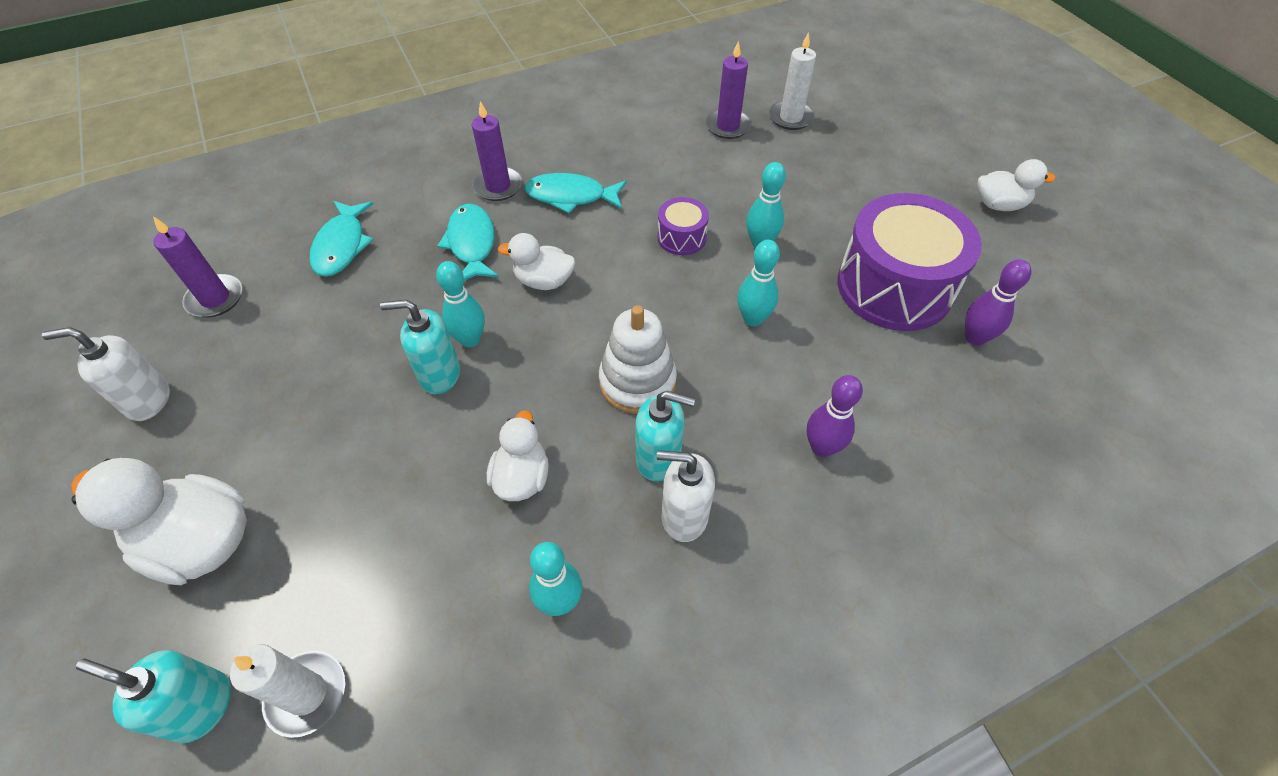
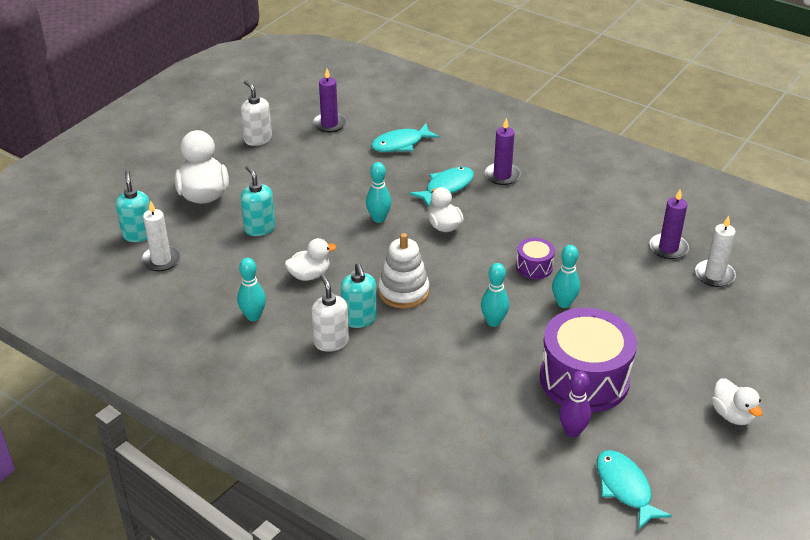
camera: 60 degrees right, 15 degrees down
turquoise soap dispenser [380,300,460,394] -> turquoise soap dispenser moved to [241,165,275,236]
turquoise fish [525,173,627,214] -> turquoise fish moved to [597,450,672,529]
purple bowling pin [807,375,863,457] -> none

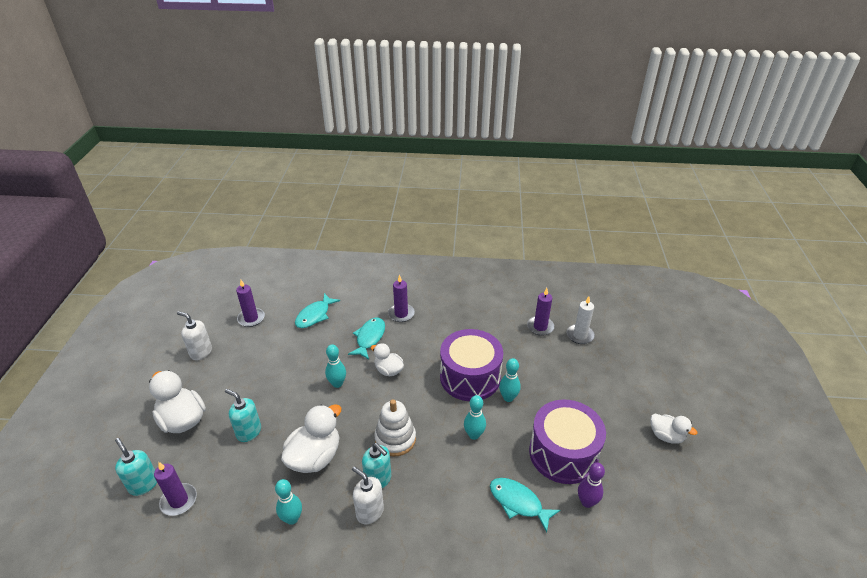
camera: 30 degrees left, 0 degrees up
white candle [141,200,181,271] -> purple candle [154,462,197,516]
white duck [285,238,336,281] -> white duck [281,404,342,473], size x1.66
purple drum [516,238,555,279] -> purple drum [440,329,503,401], size x2.18
turquoise fish [597,450,672,529] -> turquoise fish moved to [490,478,560,532]

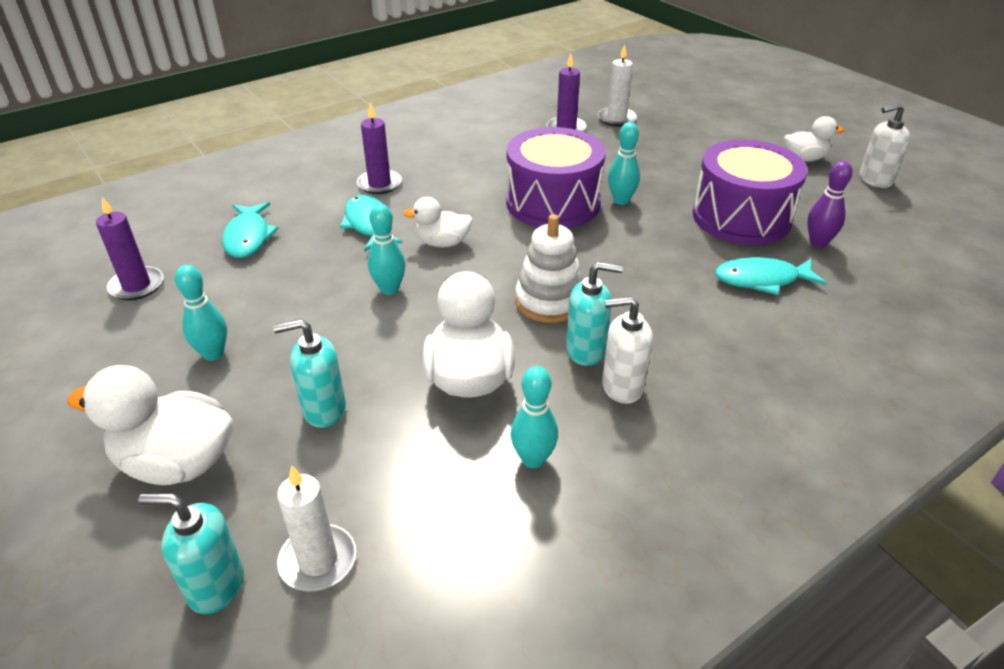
camera: 40 degrees left, 0 degrees up
purple candle [154,462,197,516] -> white candle [277,465,356,591]
white soap dispenser [177,311,212,360] -> white soap dispenser moved to [859,103,910,188]
turquoise bowling pin [464,395,486,440] -> turquoise bowling pin moved to [175,265,227,361]

